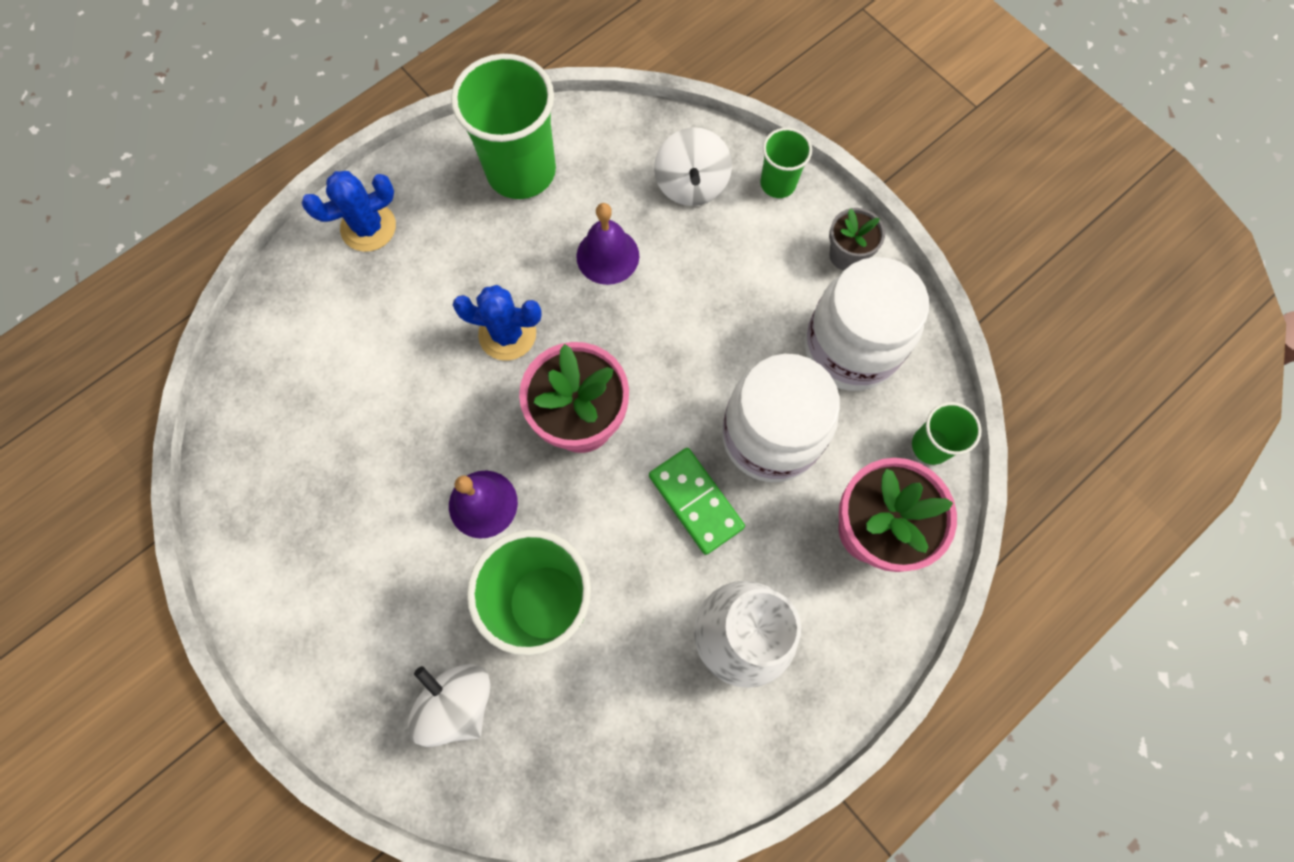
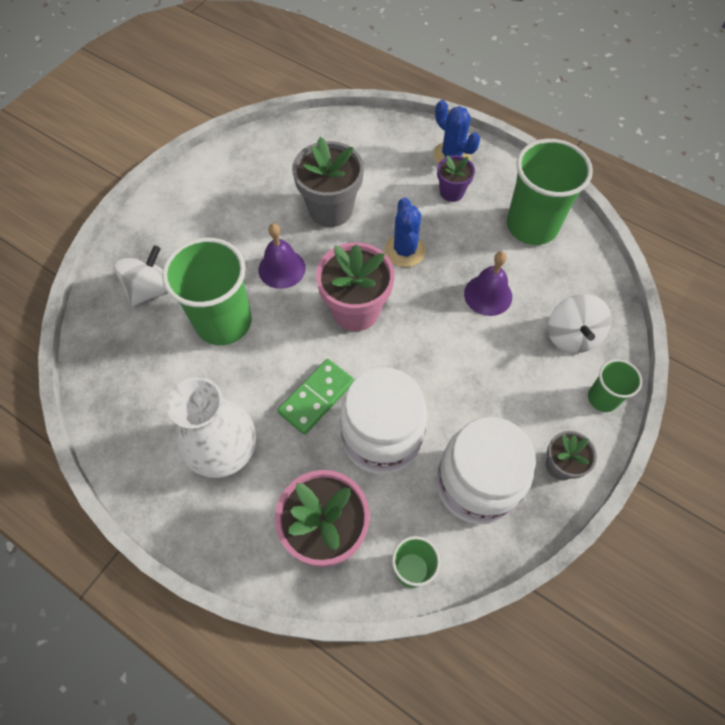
camera: 75 degrees right, 10 degrees down
white spinning top [654,127,732,206] -> white spinning top turned 75 degrees counterclockwise [548,294,612,353]
none -> grey flower pot [292,137,364,227]
none -> purple flower pot [437,155,475,202]

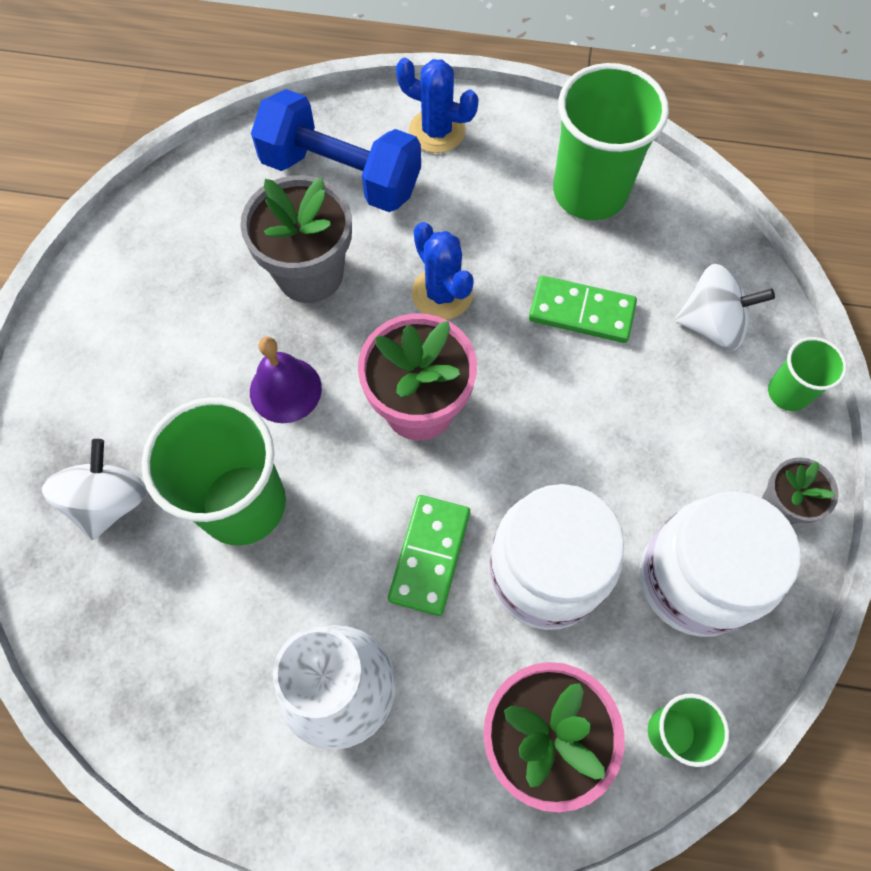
camera: 25 degrees left, 5 degrees up
purple flower pot [437,155,475,202] -> none
purple bell [464,251,512,316] -> green domino [529,275,637,343]
white spinning top [548,294,612,353] -> white spinning top turned 60 degrees counterclockwise [675,264,775,350]
none -> blue dumbbell [251,89,421,212]

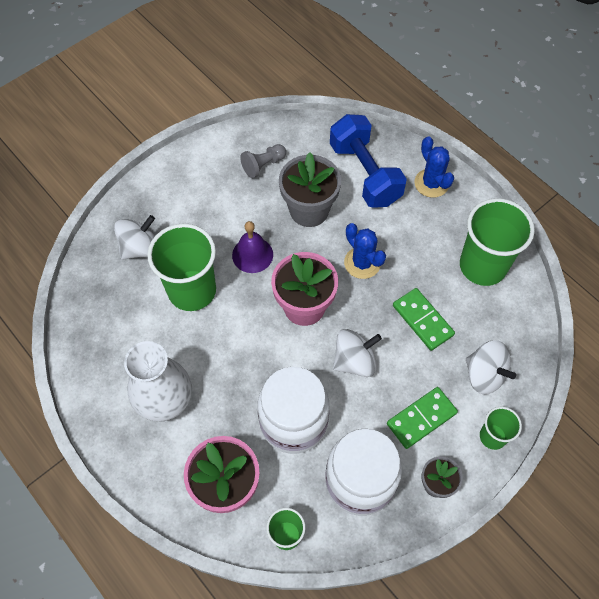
camera: 40 degrees right, 5 degrees down
green domino [388,495,470,616] -> green domino moved to [387,387,458,449]
blue cactus [412,222,474,320] -> blue cactus turned 45 degrees counterclockwise [344,223,386,279]
none -> grey pawn [240,144,286,179]
none -> white spinning top [333,329,382,377]

